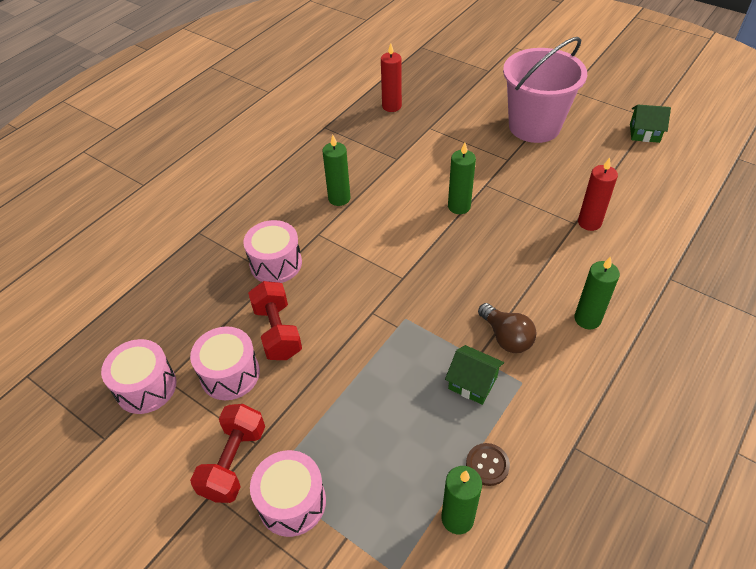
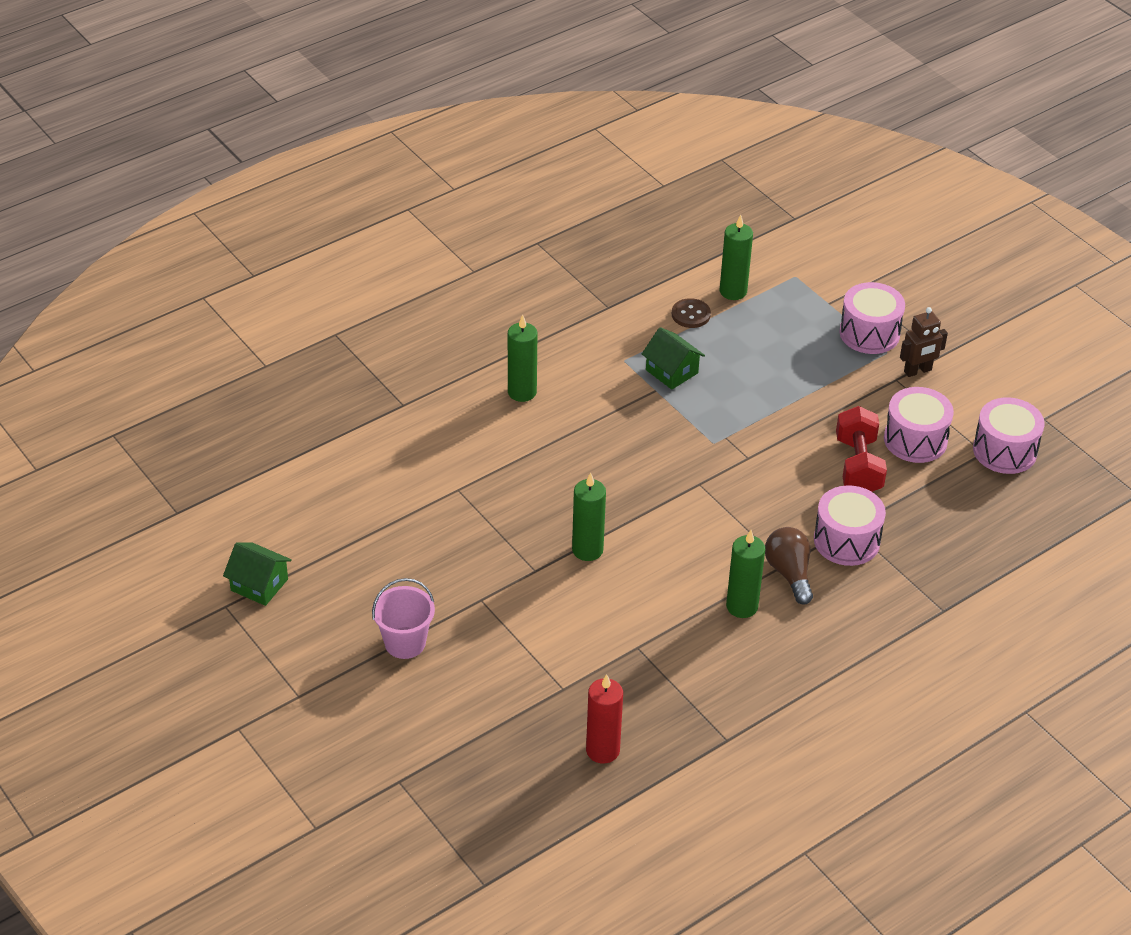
camera: 165 degrees left, 5 degrees down
red dumbbell [190,404,265,503] -> brown robot [900,307,948,377]
brown light bulb [478,303,536,353] -> brown light bulb moved to [765,527,813,605]
pink bucket [503,37,587,143] -> pink bucket [372,578,435,659], size x0.50
red candle [578,158,618,231] -> none

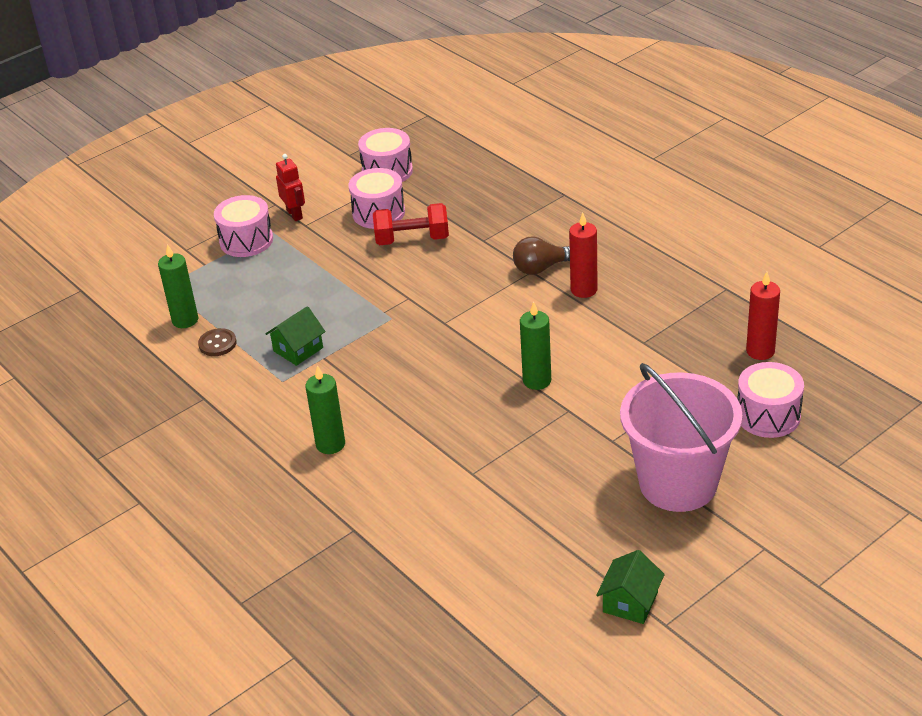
camera: 90 degrees left, 5 degrees down
pink bucket [372,578,435,659] -> pink bucket [620,363,742,512], size x1.98
green candle [726,530,765,618] -> red candle [569,213,598,298]
pink drum [814,485,886,566] -> pink drum moved to [737,362,804,438]
brown robot [900,307,948,377] -> red robot [276,154,305,221]

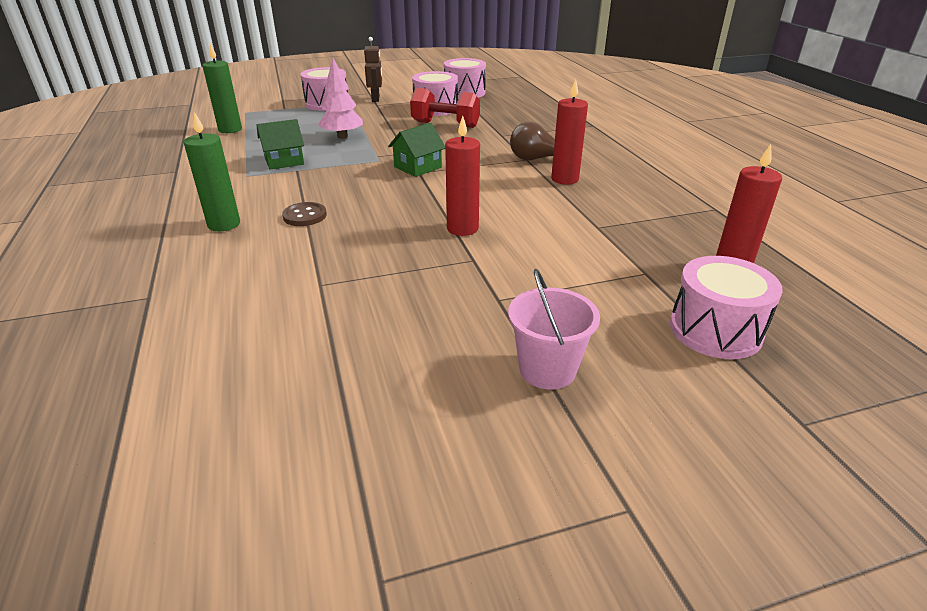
camera: 20 degrees right, 5 degrees down
brown button [198,328,237,356] -> brown button moved to [282,202,327,226]
red robot [276,154,305,221] -> brown robot [364,37,382,102]
green candle [520,302,551,390] -> red candle [445,116,480,236]
green house [596,550,665,624] -> green house moved to [388,123,445,177]
pink bucket [620,363,742,512] -> pink bucket [508,269,600,390], size x0.50
none -> pink tree [318,58,363,139]

